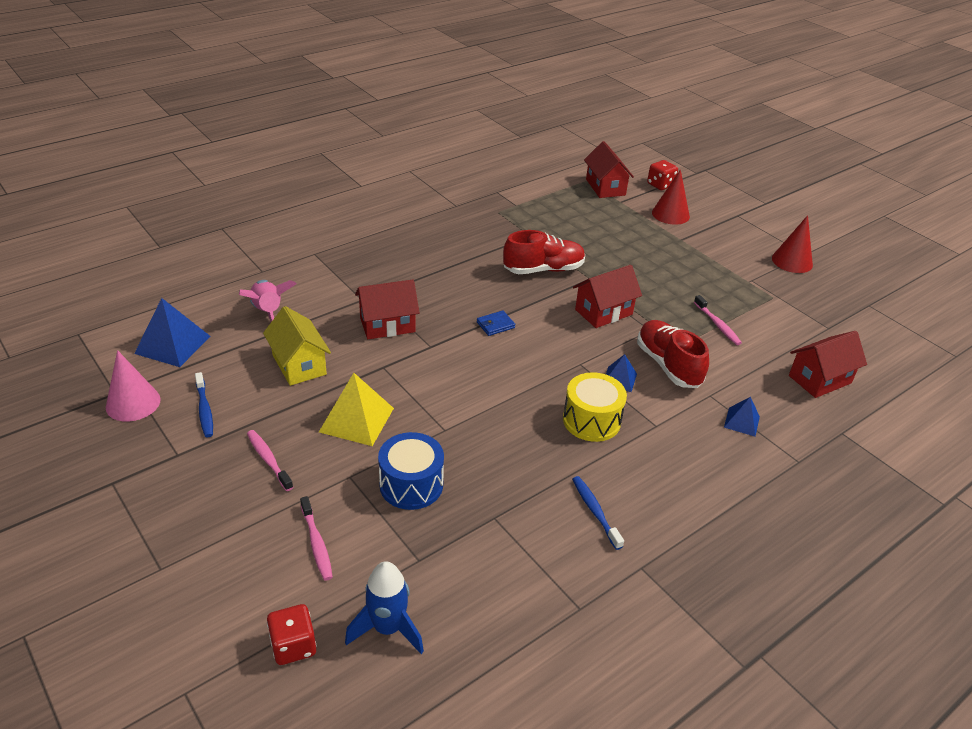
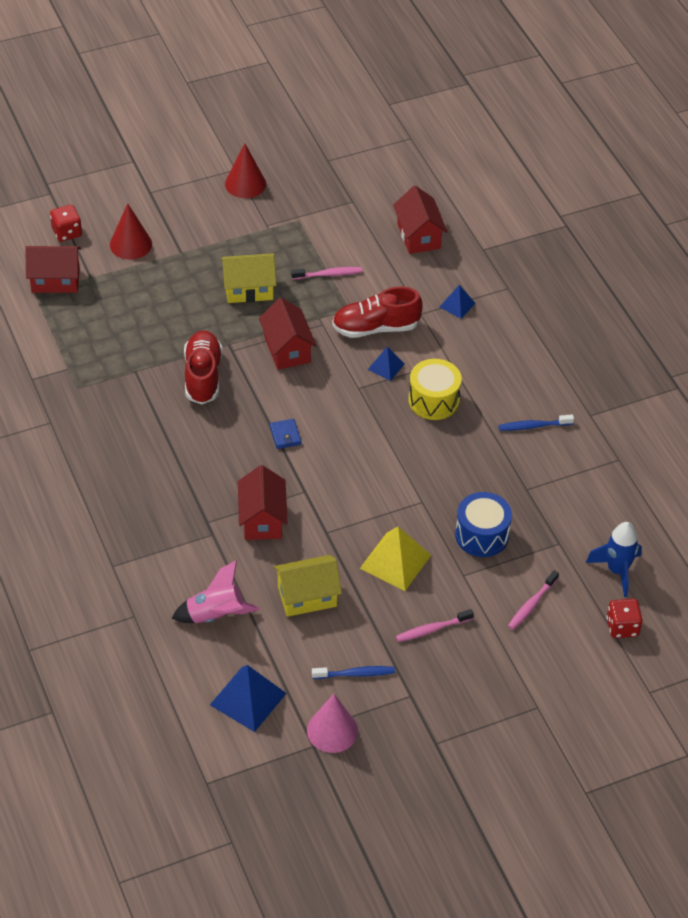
camera: 75 degrees left, 10 degrees up
pink toothbrush [300,496,333,581] -> pink toothbrush turned 135 degrees clockwise [508,570,559,630]
none -> yellow house [221,253,277,303]

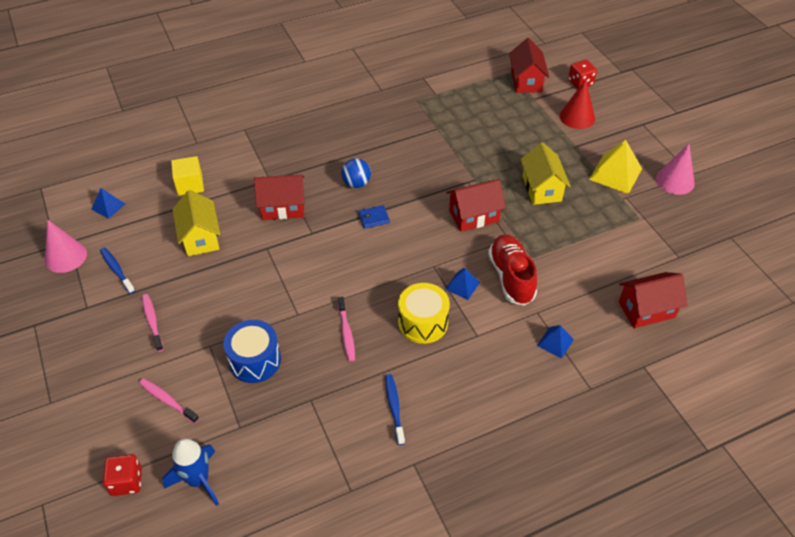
camera: 90 degrees right, 0 degrees up
pink rocket [172,560,260,623] -> yellow cube [171,156,204,196]
red shoe [184,330,222,404] -> none
blue pyramid [210,665,287,732] -> blue pyramid [91,188,125,219], size x0.56
red cone [225,143,266,198] -> pink cone [656,144,695,195]
pink toothbrush [291,267,362,280] -> pink toothbrush moved to [338,297,355,362]
blue toothbrush [312,666,395,679] -> blue toothbrush turned 150 degrees clockwise [100,247,135,294]
yellow pyramid [360,526,431,591] -> yellow pyramid moved to [589,140,642,194]
none -> blue ball [341,158,371,188]

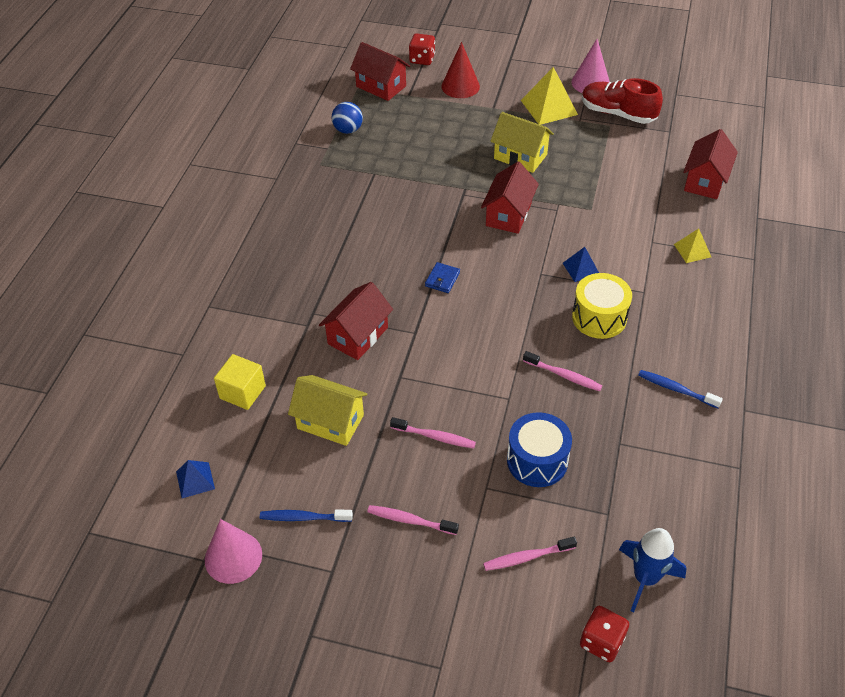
camera: 50 degrees left, 0 degrees up
blue ball [341,158,371,188] -> blue ball moved to [331,102,363,134]
red shoe [488,235,537,306] -> red shoe moved to [582,78,663,124]
blue pyramid [537,325,574,359] -> yellow pyramid [674,228,711,263]
none -> pink toothbrush [390,417,476,448]

